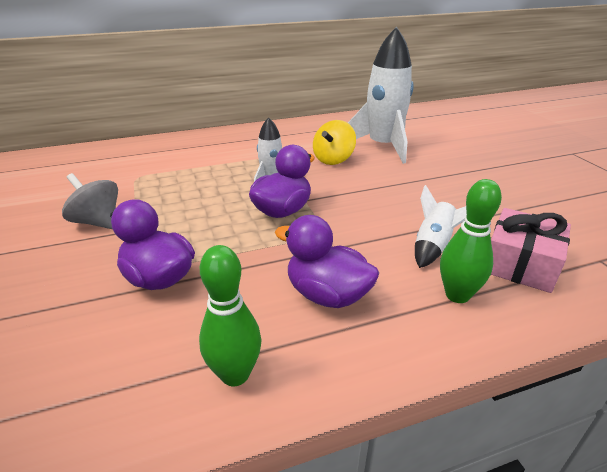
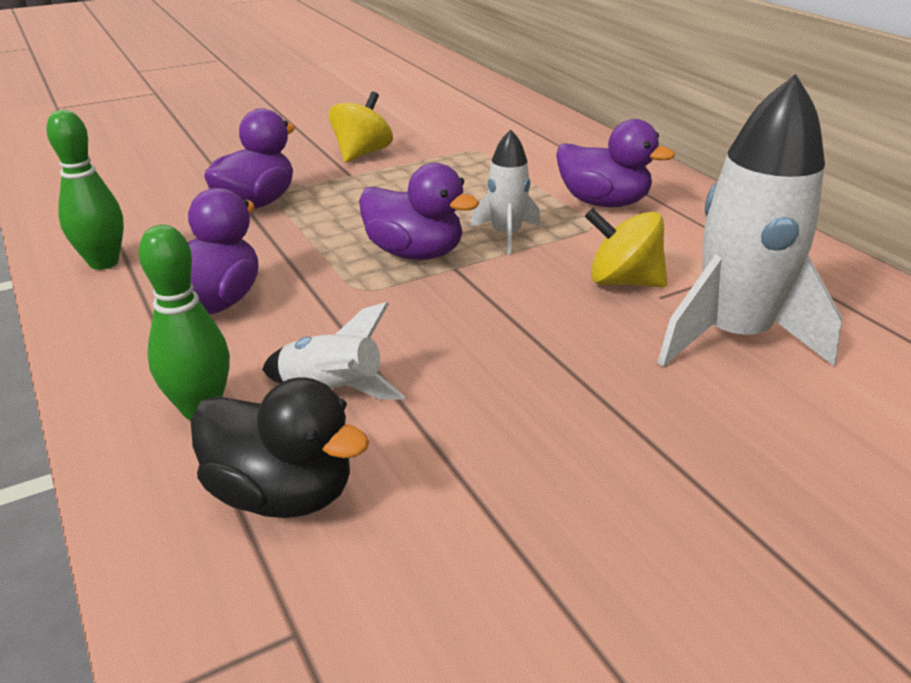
camera: 80 degrees right, 0 degrees up
grey spinning top [62,173,118,229] -> yellow spinning top [329,92,393,162]
pink gift [491,208,571,293] -> black duck [191,377,370,518]
none -> purple duck [556,119,675,207]

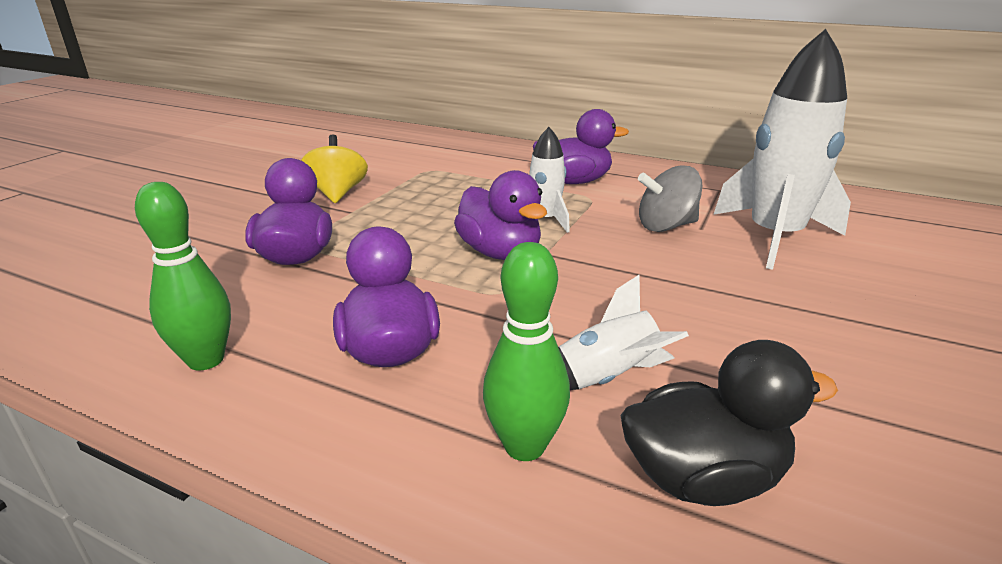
camera: 35 degrees left, 5 degrees down
purple duck [359,163,479,260] -> purple duck turned 60 degrees clockwise [454,170,547,260]
yellow spinning top [585,208,668,287] -> grey spinning top [638,165,702,232]

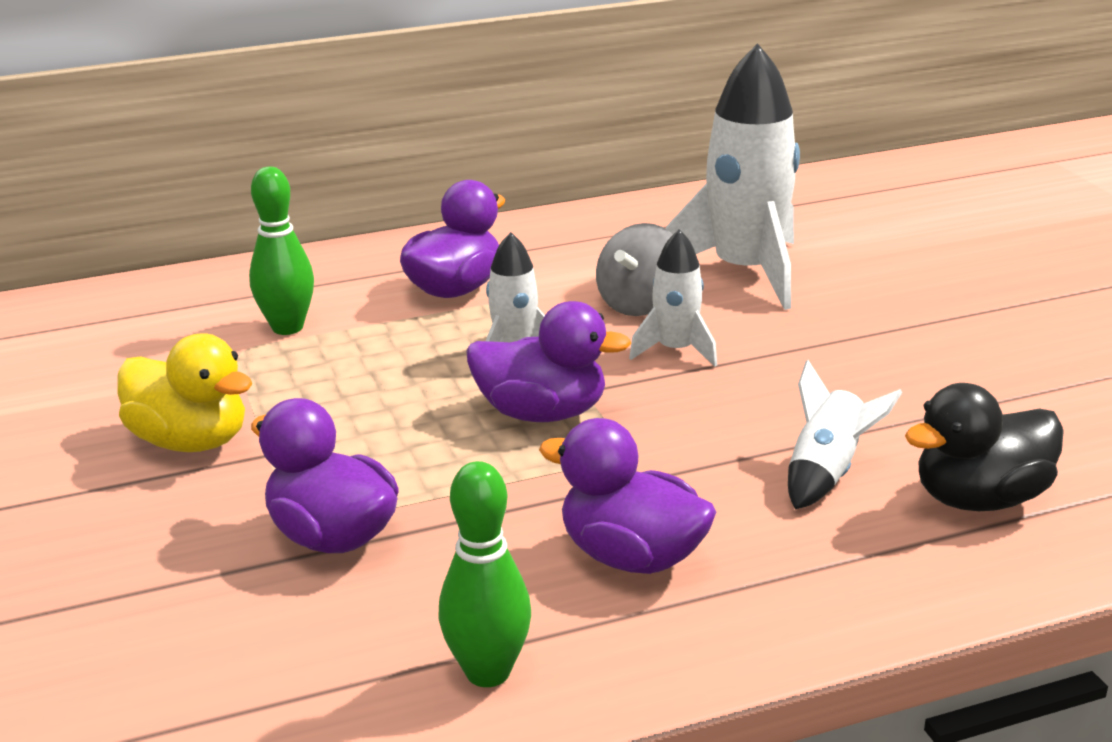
camera: 45 degrees left, 0 degrees up
yellow spinning top [301,135,368,203] -> yellow duck [117,333,252,452]
green bowling pin [483,242,570,461] -> green bowling pin moved to [249,167,314,335]
black duck [621,340,838,506] -> black duck turned 150 degrees counterclockwise [905,383,1064,511]
none -> white rocket [629,229,717,367]

